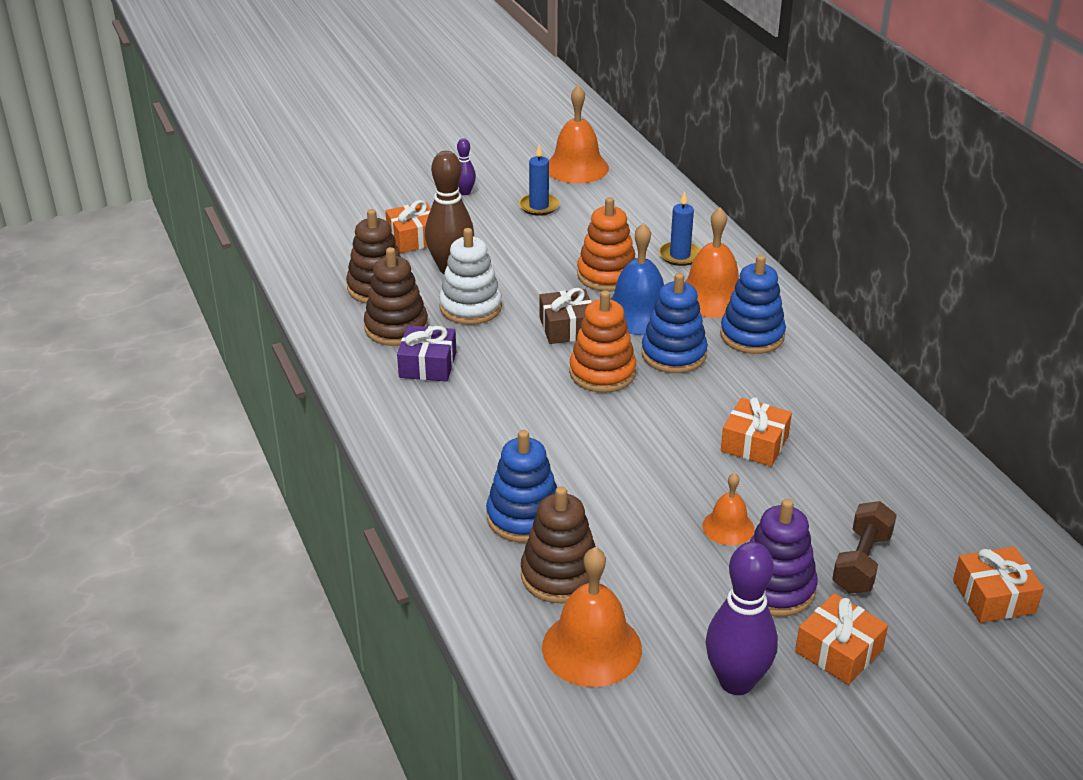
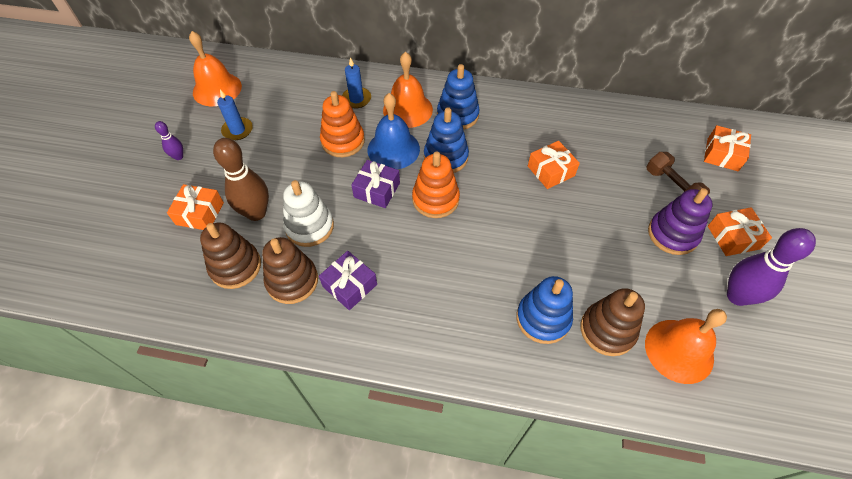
camera: 55 degrees left, 20 degrees up
brown gift [539,288,592,344] -> purple gift [351,160,400,208]
orange bell [702,473,755,546] -> none

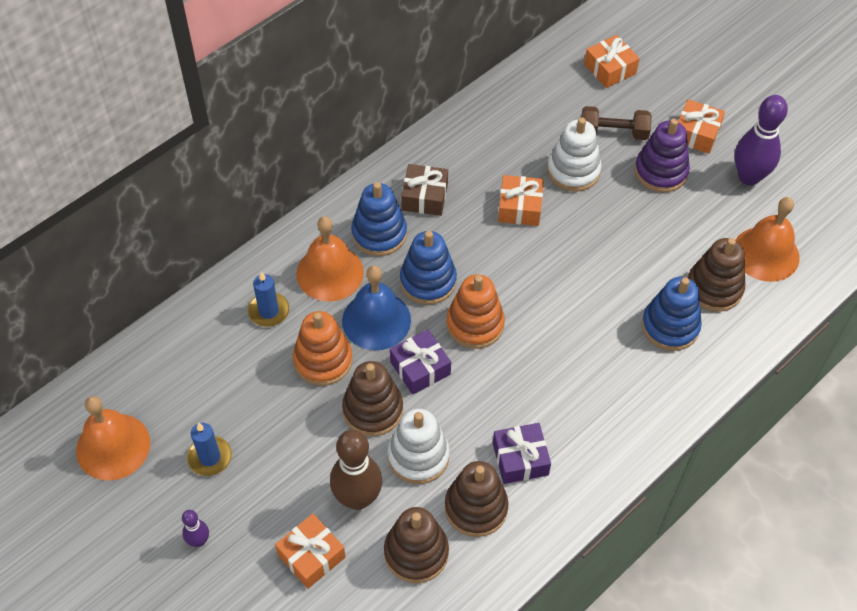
camera: 55 degrees left, 0 degrees up
none -> brown stacking toy [342,361,403,436]
none -> brown gift [401,164,448,216]
none -> white stacking toy [547,118,602,192]

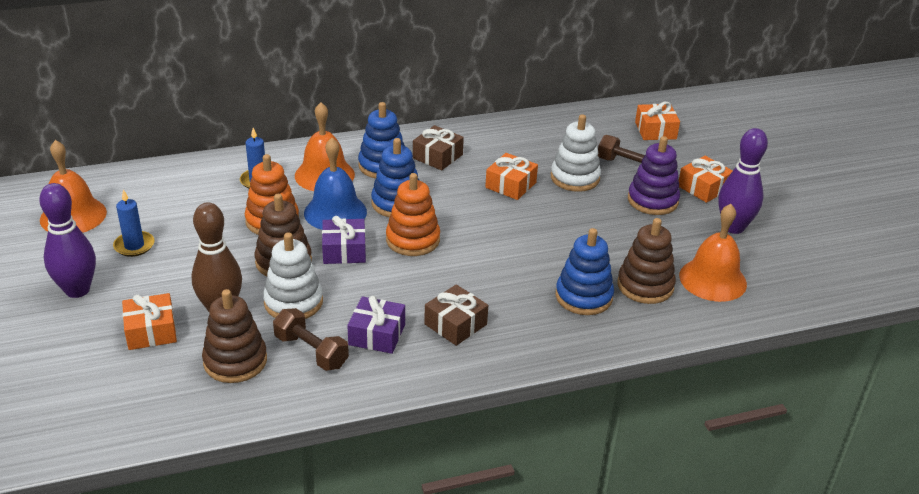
camera: 25 degrees right, 20 degrees down
purple bowling pin [182,510,209,547] -> purple bowling pin [39,183,96,298], size x2.02
brown stacking toy [445,461,509,537] -> brown dumbbell [273,308,349,371]
none -> brown gift [424,284,488,346]

